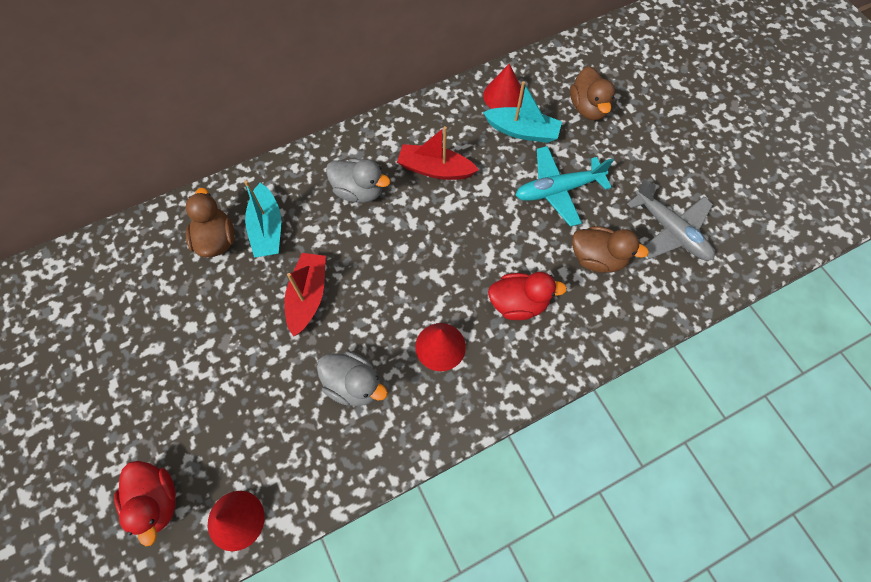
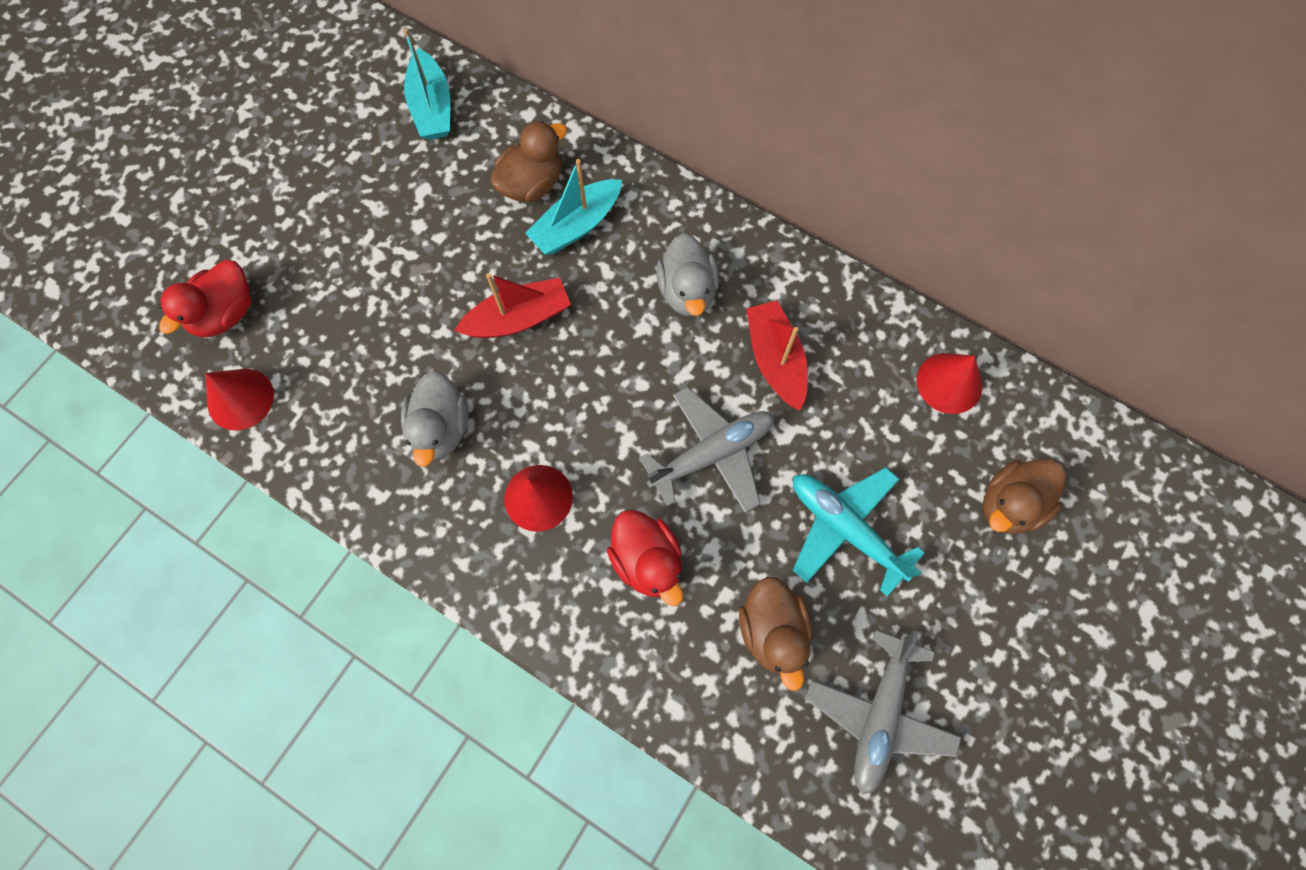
camera: 60 degrees right, 5 degrees up
turquoise boat [483,81,562,143] -> turquoise boat moved to [403,28,450,140]
none -> grey plane [639,387,774,513]

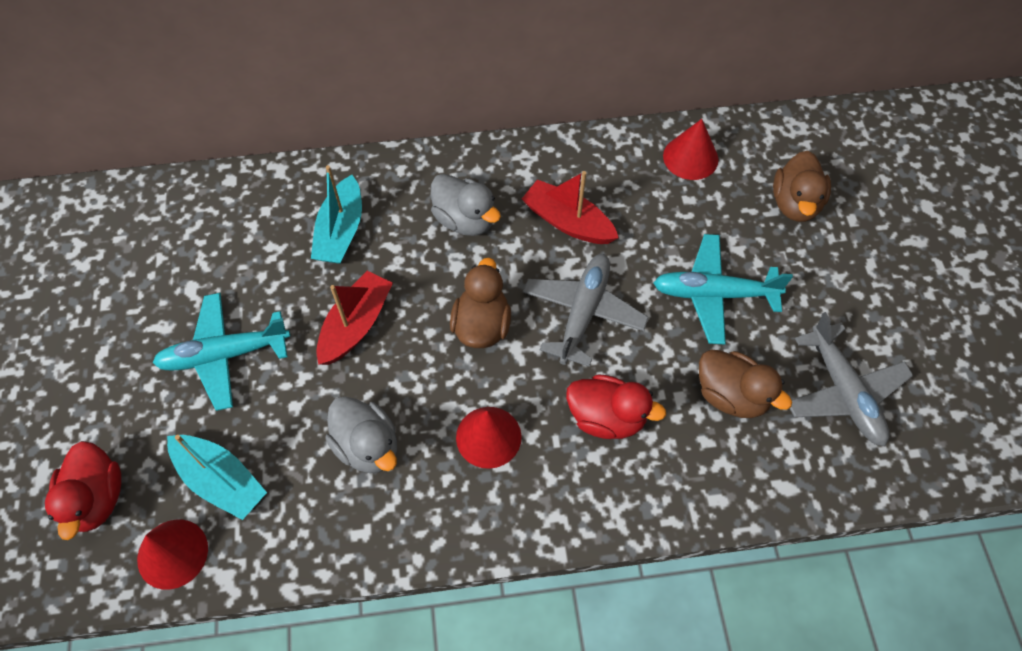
camera: 40 degrees left, 10 degrees down
turquoise boat [403,28,450,140] -> turquoise boat moved to [167,435,267,520]
brown duck [490,121,567,202] -> brown duck moved to [450,258,511,348]
none -> turquoise plane [153,293,290,411]

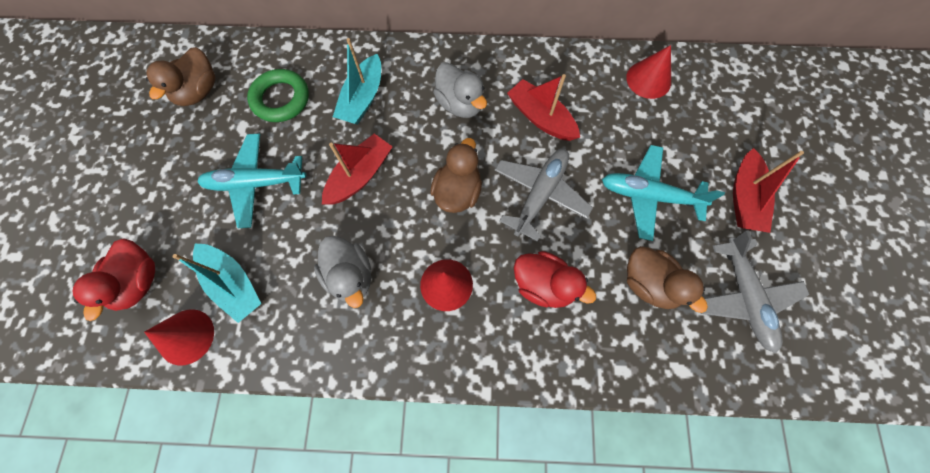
camera: 10 degrees right, 10 degrees up
brown duck [773,151,831,222] -> brown duck moved to [146,47,216,106]
none -> green ring [247,69,309,122]
none -> red boat [733,148,804,233]

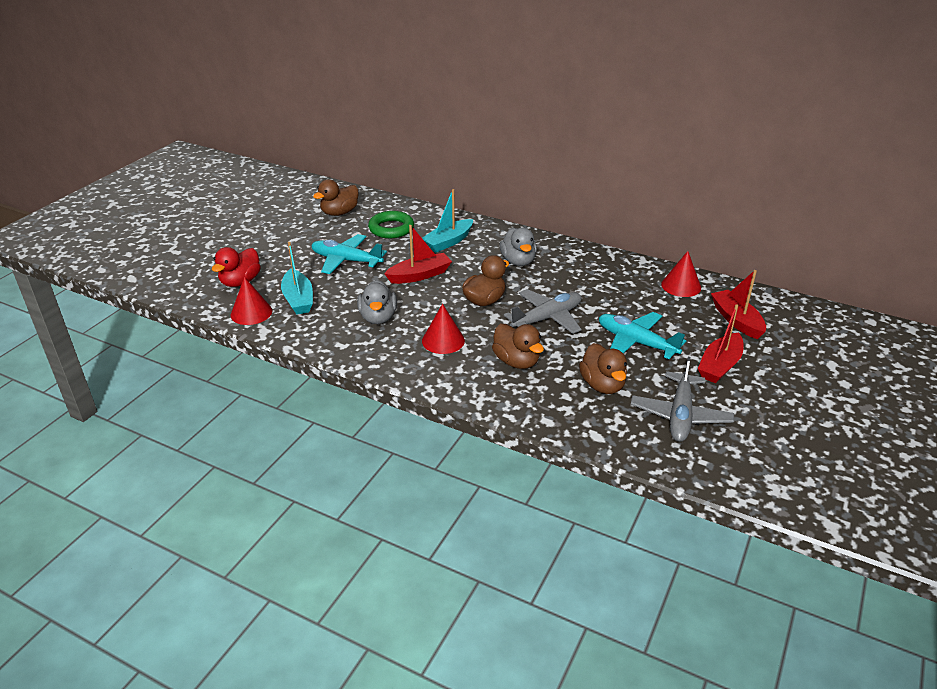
camera: 25 degrees right, 35 degrees down
red boat [507,74,580,141] -> red boat moved to [711,270,766,339]
red duck [514,251,596,308] -> brown duck [492,324,544,369]

